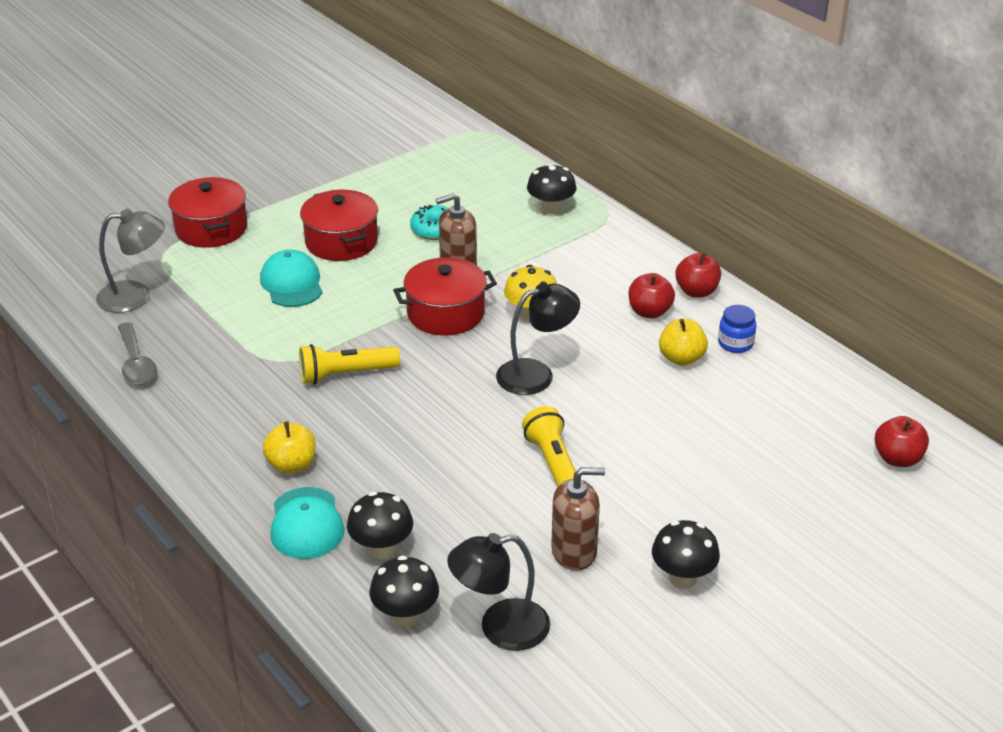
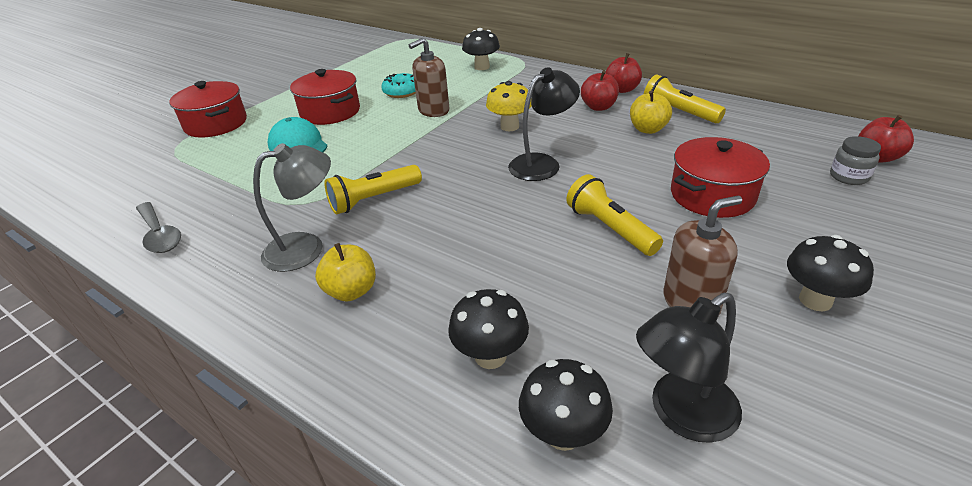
camera: 15 degrees left, 0 degrees up
grey lamp [96,209,165,313] -> grey lamp moved to [253,143,331,272]
turquoise cap [270,487,344,559] -> none
red pot [393,257,497,336] -> red pot moved to [671,137,770,218]
blue jar [718,305,756,353] -> yellow flashlight [644,75,726,123]
none -> grey jar [830,136,881,185]

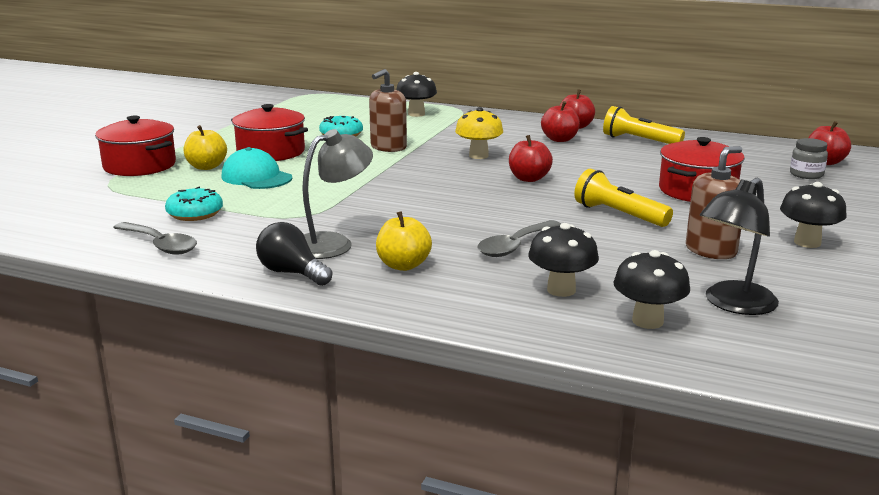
camera: 15 degrees left, 15 degrees down
yellow flashlight [324,165,422,214] -> none
black lamp [508,67,580,181] -> red apple [509,135,553,182]
yellow apple [630,90,672,134] -> yellow apple moved to [184,125,227,170]
none -> turquoise donut [165,186,223,221]
none -> black light bulb [256,222,332,286]
none -> grey spoon [477,220,561,257]

